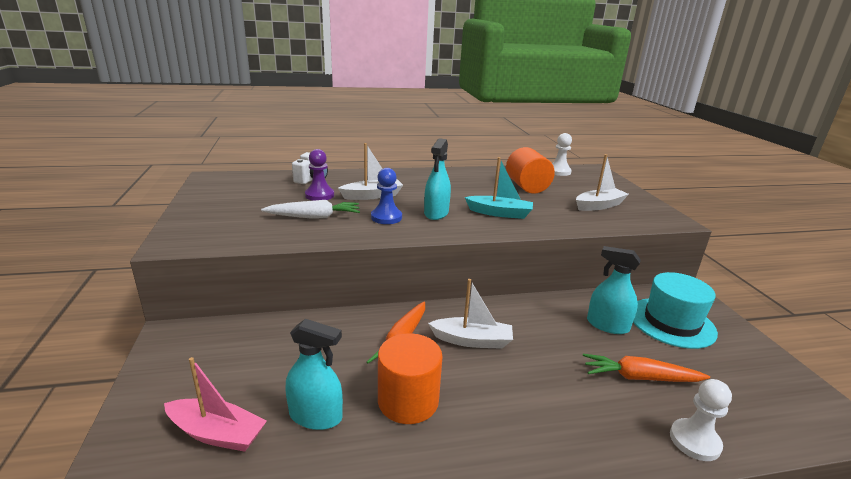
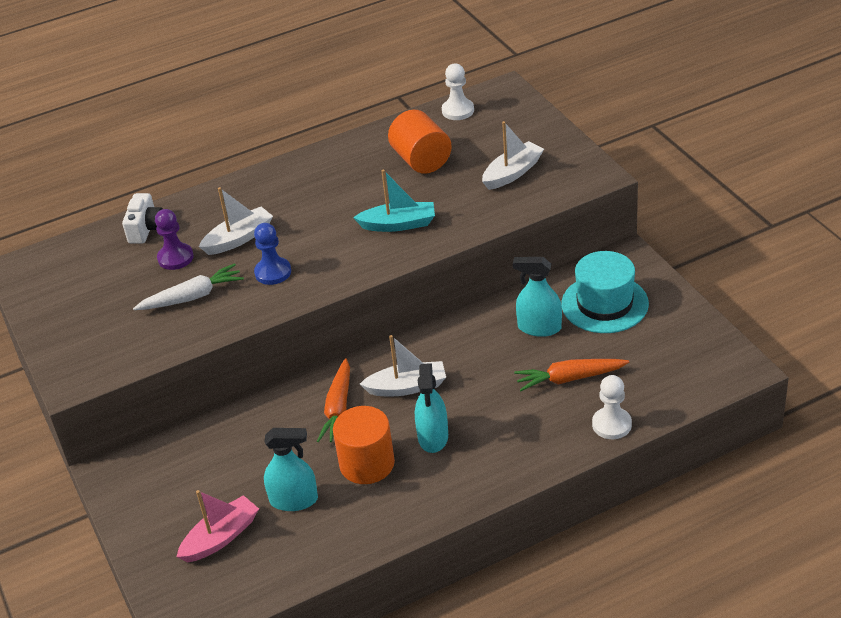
camera: 10 degrees left, 15 degrees up
pink boat [164,357,267,452] -> pink boat turned 45 degrees counterclockwise [177,490,259,562]
turquoise spray bottle [424,138,451,220] -> turquoise spray bottle moved to [415,363,448,453]

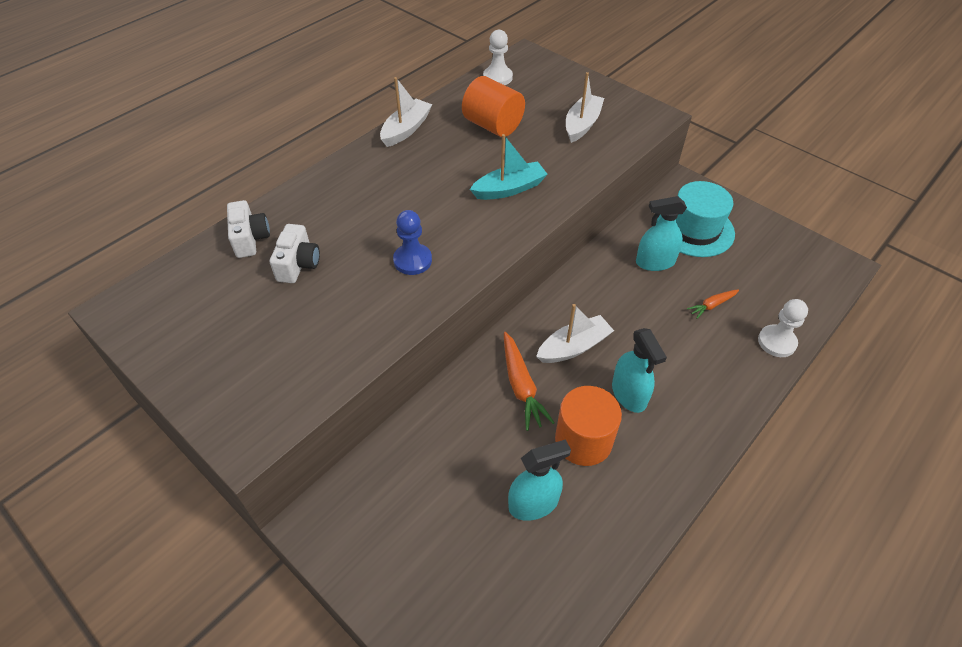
camera: 25 degrees left, 10 degrees up
white carrot [133,263,244,310] -> none
purple pawn [155,209,194,270] -> white camera [270,224,320,283]
pink boat [177,490,259,562] -> none
white boat [199,187,273,255] -> white boat moved to [380,77,432,147]
orange carrot [514,359,629,391] -> orange carrot [687,289,739,319], size x0.58

